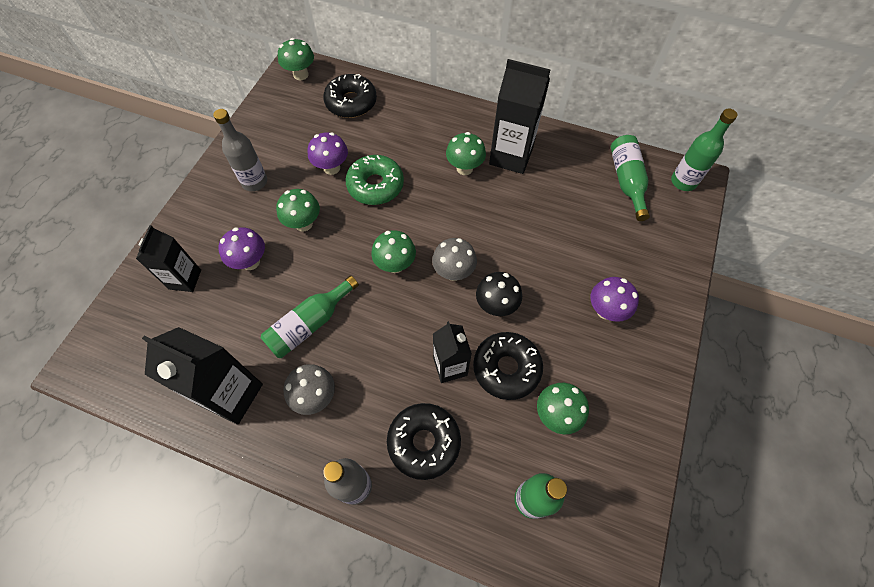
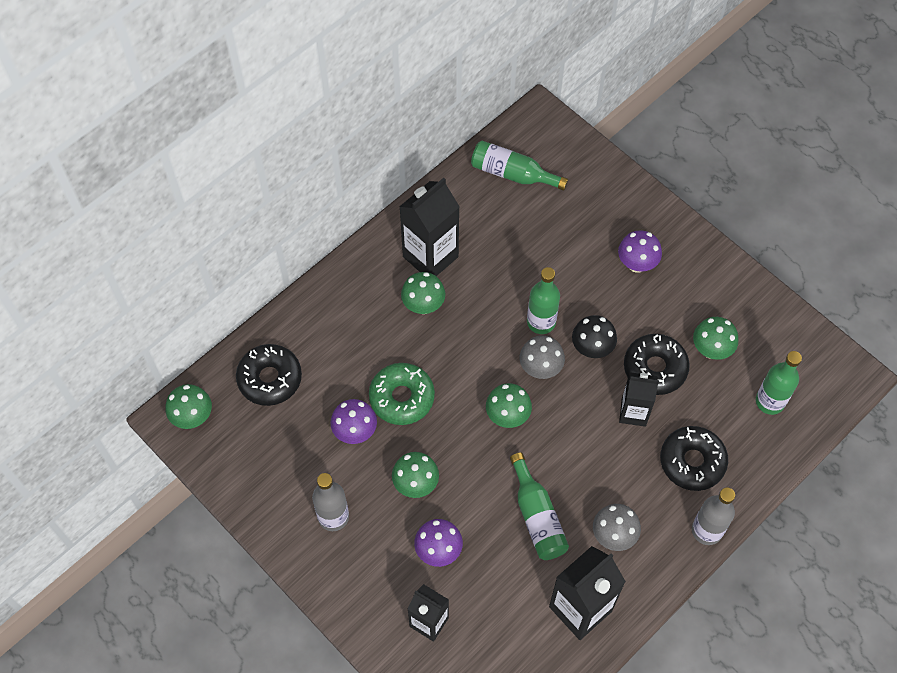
camera: 65 degrees left, 0 degrees up
green bottle [671,109,737,191] -> green bottle moved to [527,267,560,334]

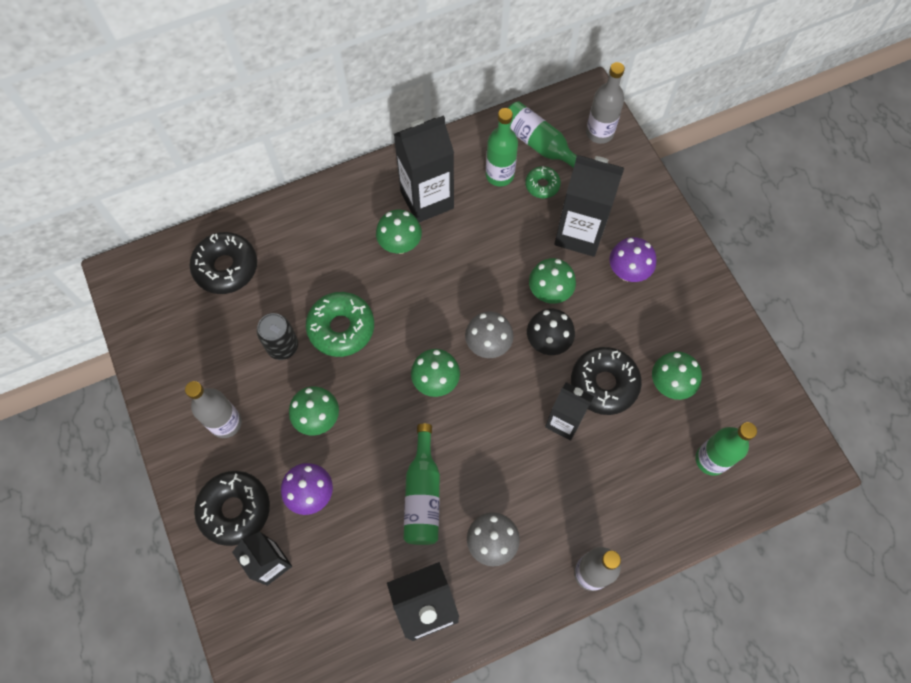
camera: 20 degrees right, 5 degrees up
green mushroom [166,384,212,429] -> green mushroom moved to [529,258,576,304]
purple mushroom [330,399,377,444] -> black can [257,313,298,360]
green bottle [527,267,560,334] -> green bottle moved to [486,108,518,186]
black donut [660,426,728,491] -> black donut moved to [194,471,270,546]
none -> green donut [525,166,561,198]
none -> black carton [554,155,624,257]
none -> grey bottle [586,62,625,144]

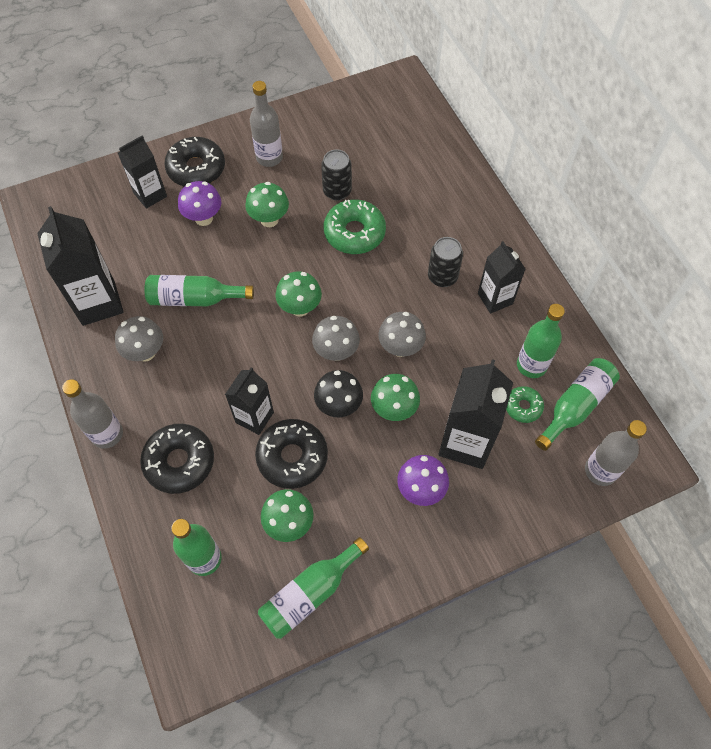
camera: 90 degrees right, 5 degrees down
black donut [190,232,257,294] -> black donut moved to [140,424,214,494]
green mushroom [376,210,422,254] -> black can [428,237,463,287]
black carton [394,115,454,222] -> black carton [478,241,525,314], size x0.63
none -> green bottle [258,537,369,639]
none -> grey mushroom [379,312,426,357]

